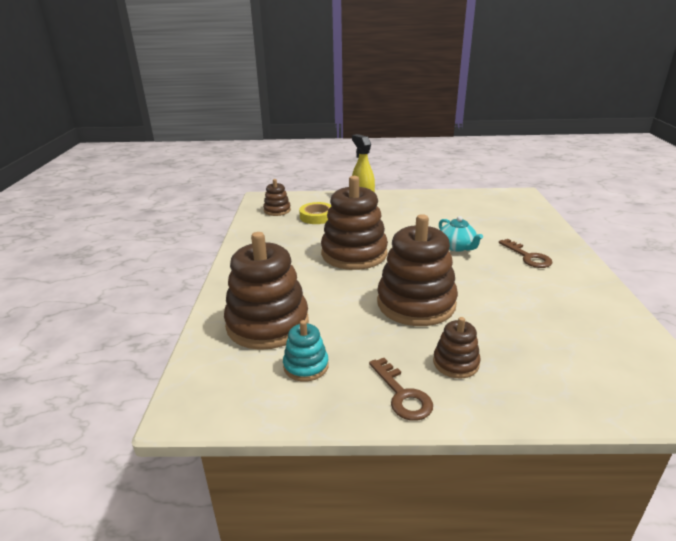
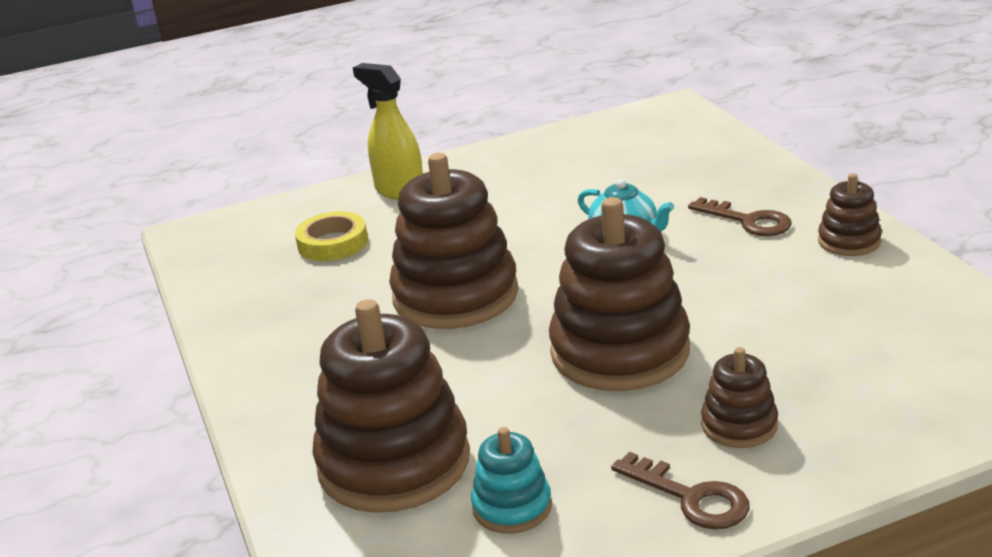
camera: 20 degrees left, 0 degrees up
brown stacking toy [263,179,291,216] -> brown stacking toy moved to [818,173,882,256]

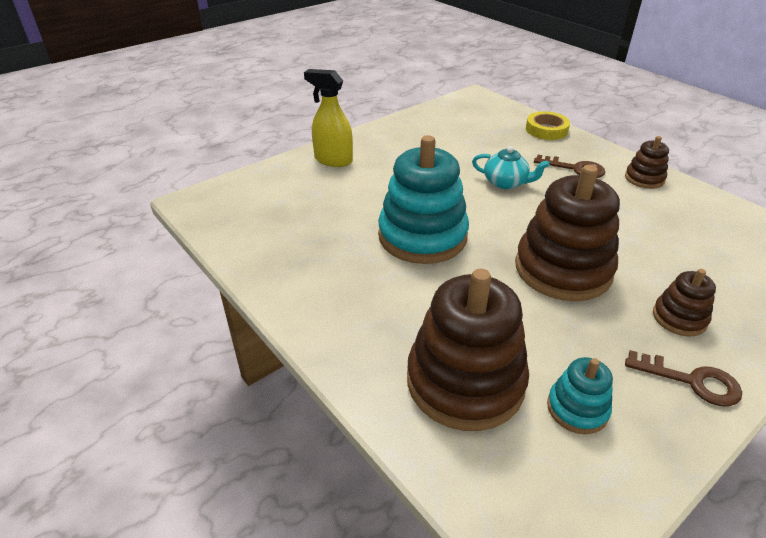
camera: 20 degrees left, 10 degrees up
yellow tape [295,211,368,261] -> yellow tape moved to [526,111,570,140]
brown stacking toy [389,153,518,329] -> turquoise stacking toy [378,135,469,264]

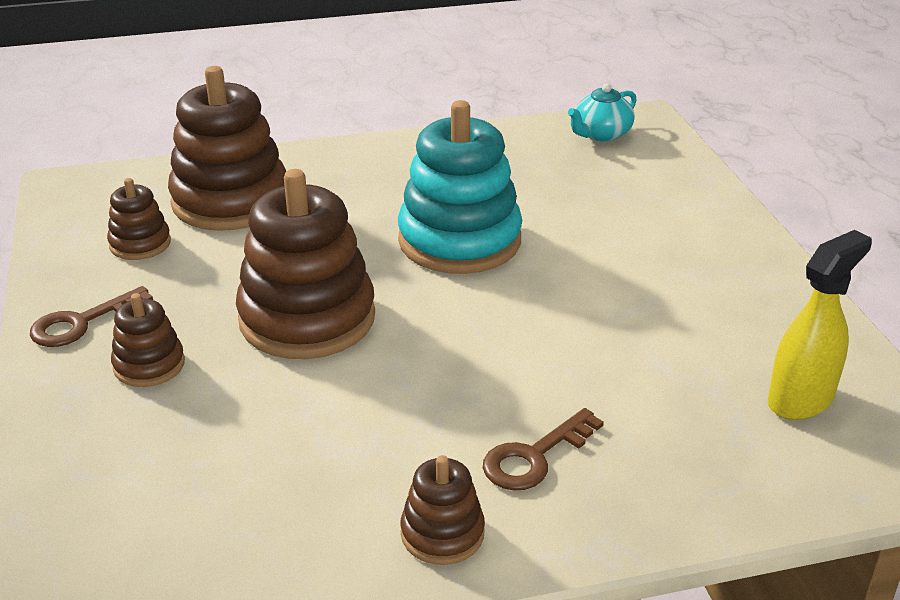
camera: 115 degrees right, 5 degrees down
yellow spray bottle [304,69,353,167] -> yellow spray bottle moved to [768,230,872,420]
turquoise teapot [472,146,550,189] -> turquoise teapot moved to [568,83,637,142]
yellow tape [526,111,570,140] -> none
turquoise stacking toy [547,357,613,434] -> brown stacking toy [107,178,171,260]

